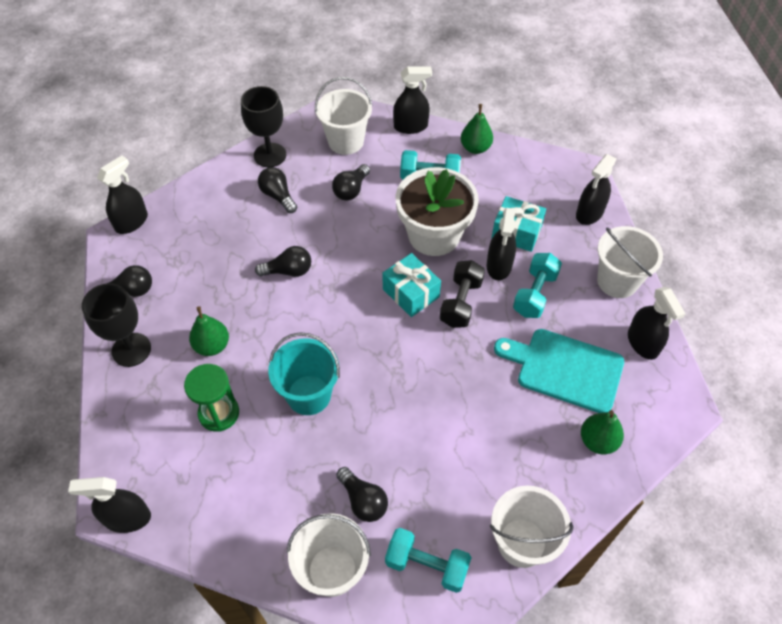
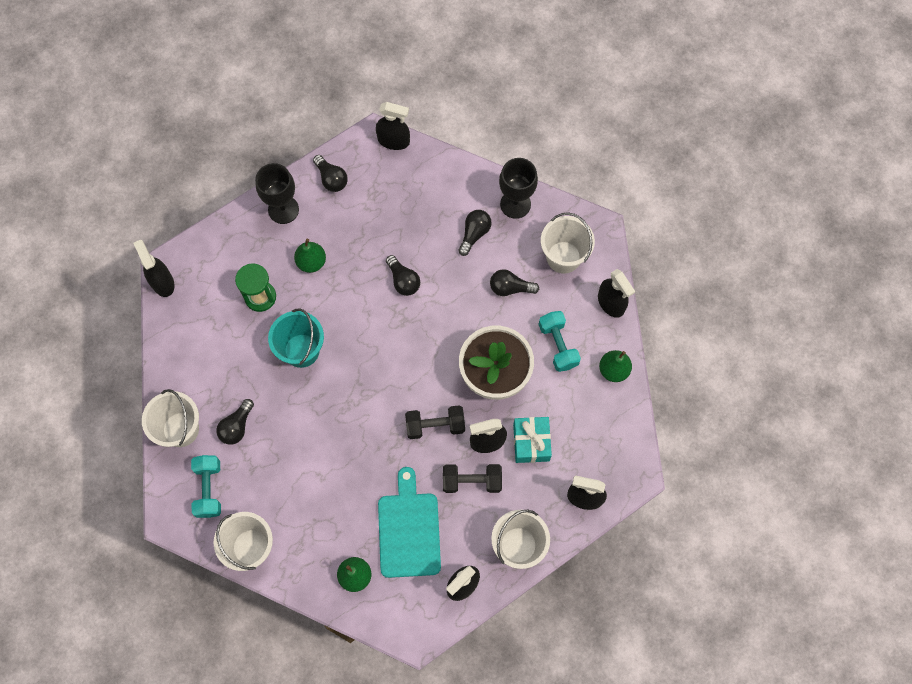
camera: 65 degrees right, 15 degrees up
turquoise gift [383,253,441,317] -> none
turquoise dumbbell [513,253,562,318] -> black dumbbell [443,464,502,493]

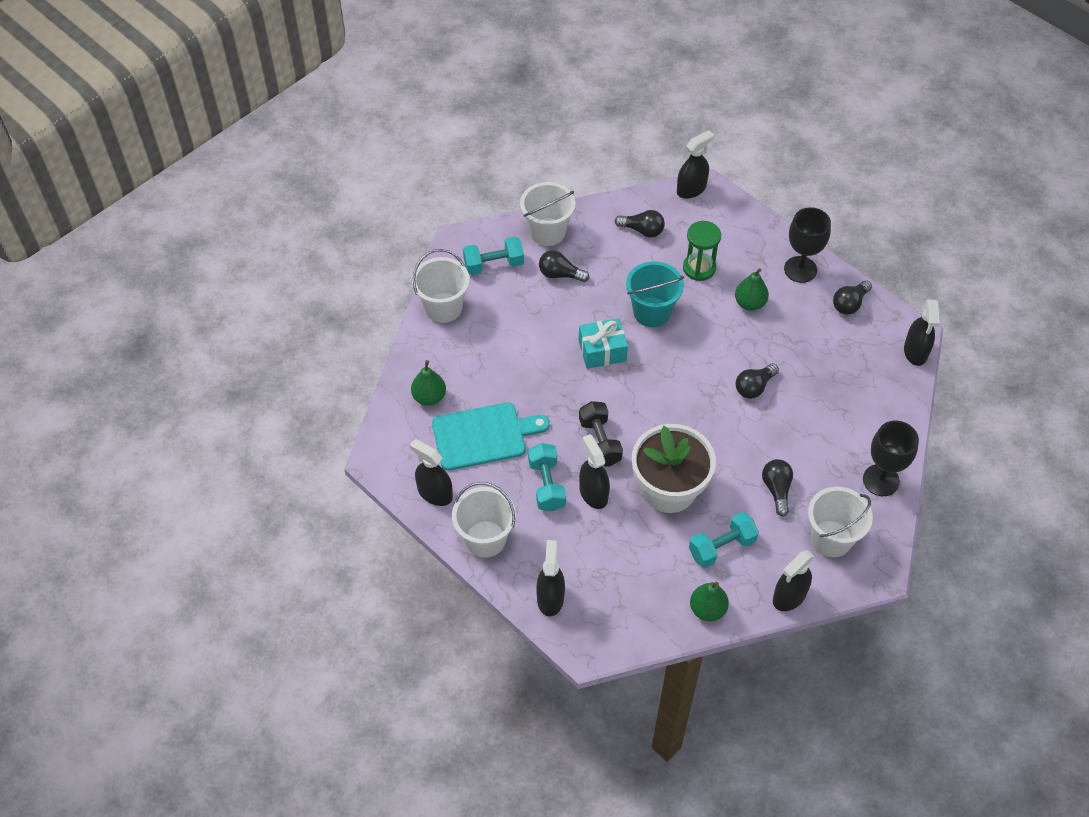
camera: 80 degrees right, 15 degrees down
black dumbbell [443,464,502,493] -> turquoise dumbbell [528,443,566,511]
black light bulb [458,210,492,256] -> black light bulb moved to [615,210,665,238]
turquoise gift [513,417,552,463] -> turquoise gift moved to [579,318,628,369]

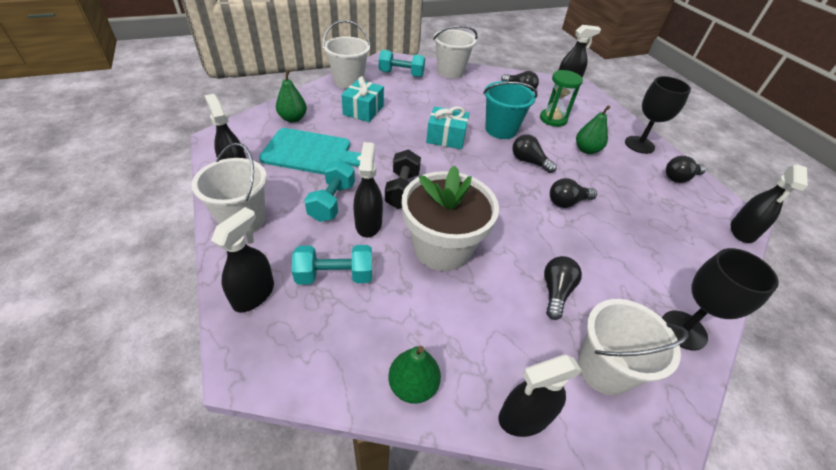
camera: 20 degrees right, 10 degrees down
black light bulb [539,250,589,282] -> black light bulb moved to [512,134,557,173]
turquoise dumbbell [689,512,759,568] -> turquoise dumbbell moved to [292,245,372,285]
none -> turquoise gift [341,76,384,122]

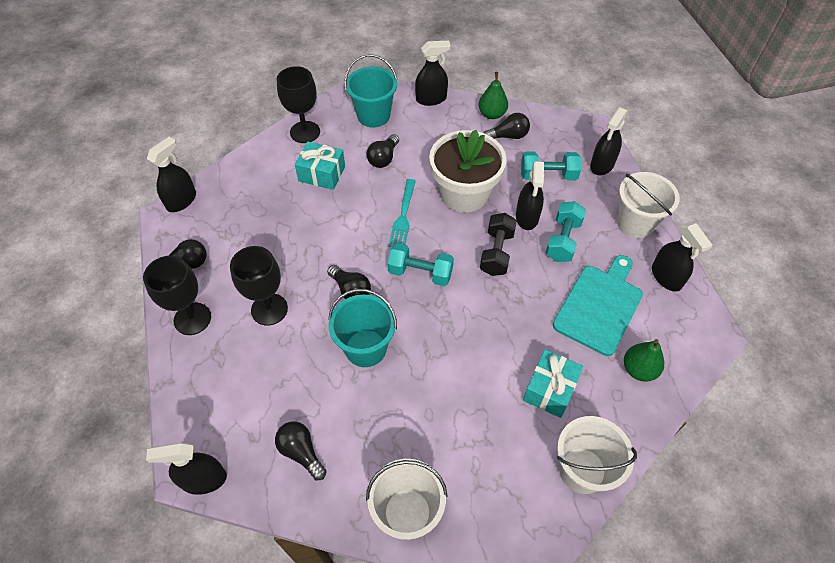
camera: 170 degrees left, 10 degrees up
turquoise cutting board [259,128,361,175] -> turquoise cutting board turned 105 degrees clockwise [553,255,643,356]
turquoise dumbbell [379,50,425,77] -> turquoise dumbbell moved to [387,243,454,286]
turquoise gift [426,106,469,149] -> turquoise gift moved to [295,142,345,190]
green hourglass [540,70,583,127] -> none
black light bulb [550,178,597,208] -> black light bulb moved to [483,113,530,139]
green pear [576,105,610,154] -> black goblet [230,246,288,326]
white bucket [578,299,689,395] -> turquoise bucket [344,54,397,127]
none -> turquoise fork [388,179,416,247]

